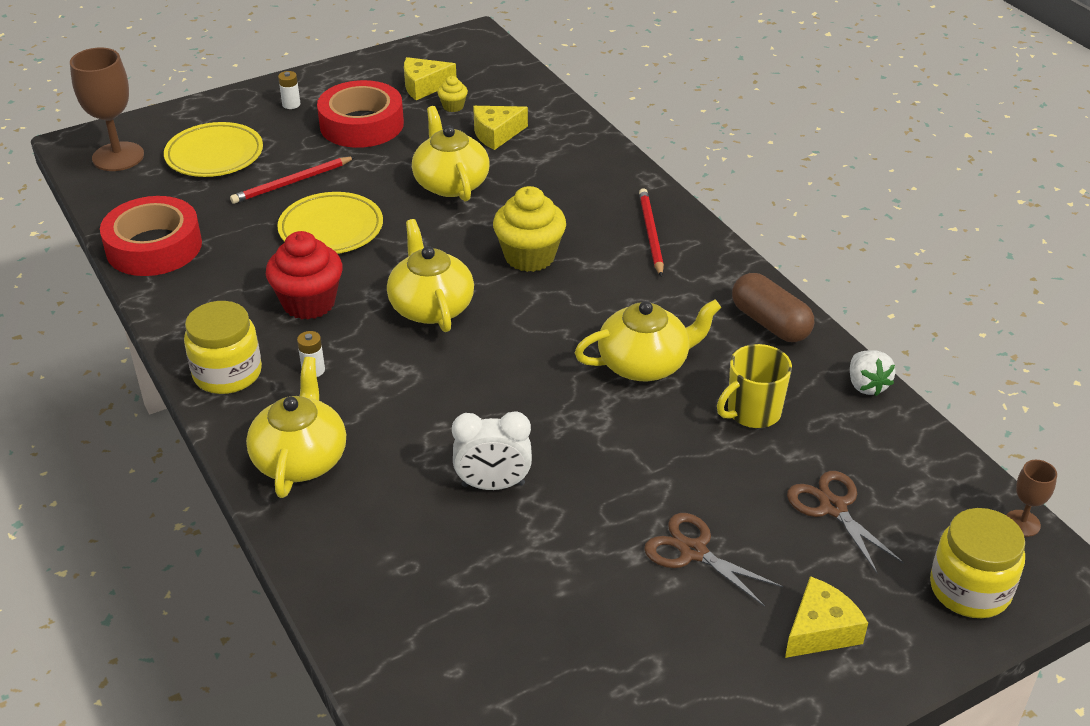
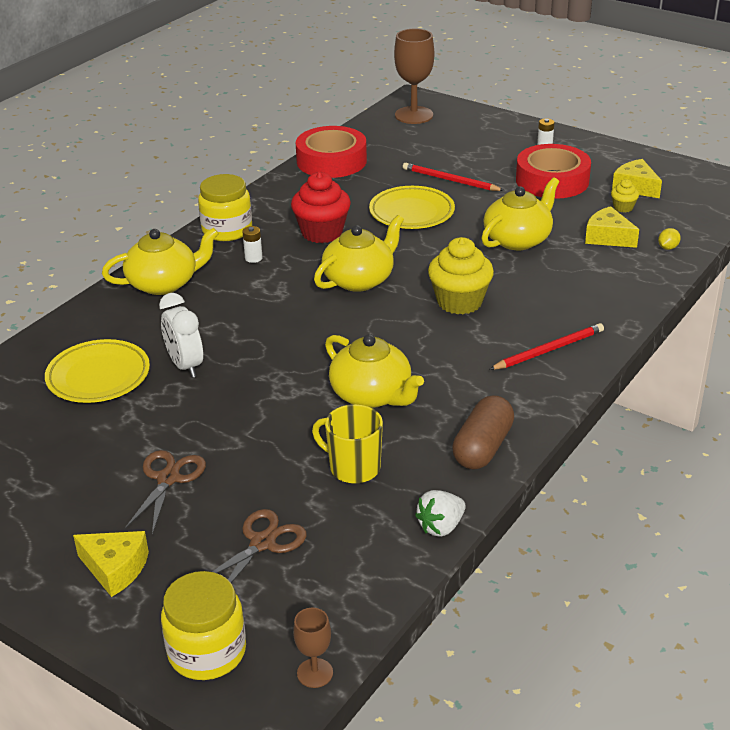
camera: 65 degrees right, 5 degrees down
yellow plate [164,122,263,177] -> yellow plate moved to [45,339,150,403]
none -> yellow lemon [658,228,681,250]

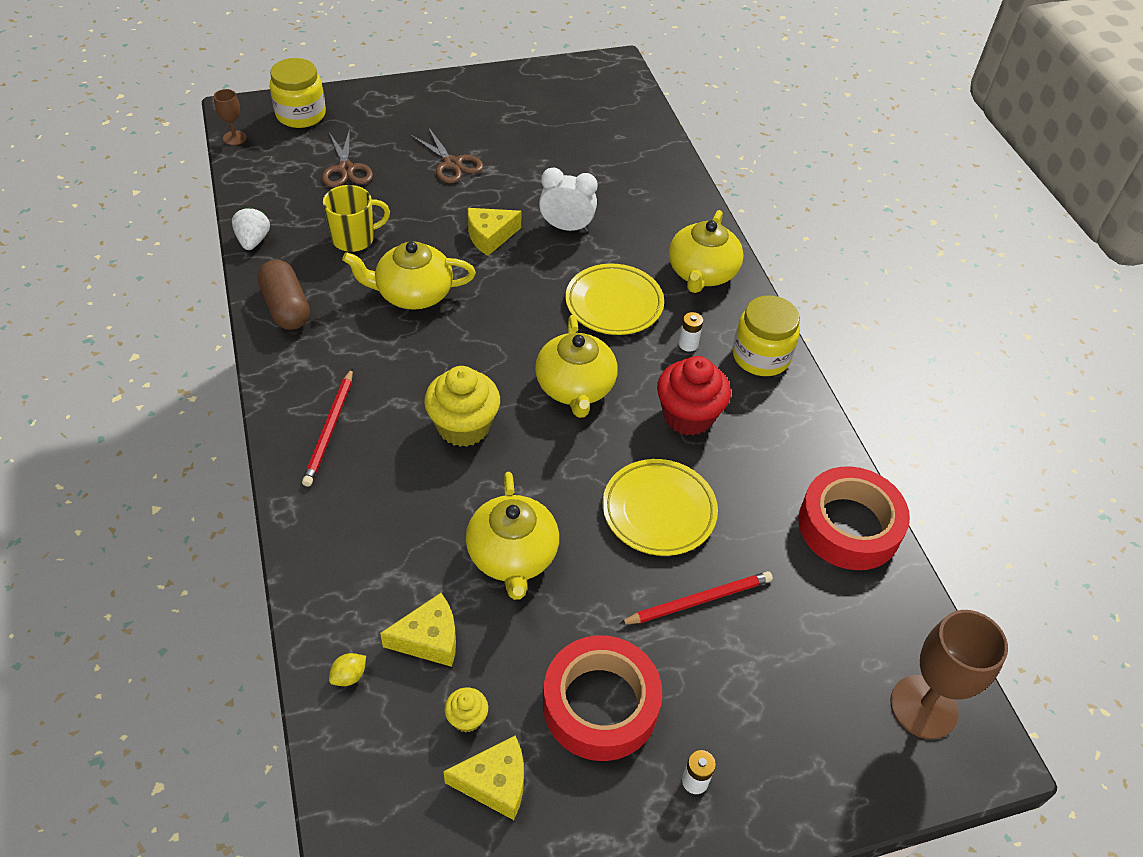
camera: 125 degrees right, 15 degrees up
yellow plate [45,339,150,403] -> yellow plate moved to [566,263,664,335]
yellow cheese [73,531,149,597] -> yellow cheese moved to [468,208,521,256]
yellow lemon [658,228,681,250] -> yellow lemon turned 60 degrees clockwise [329,653,366,686]

